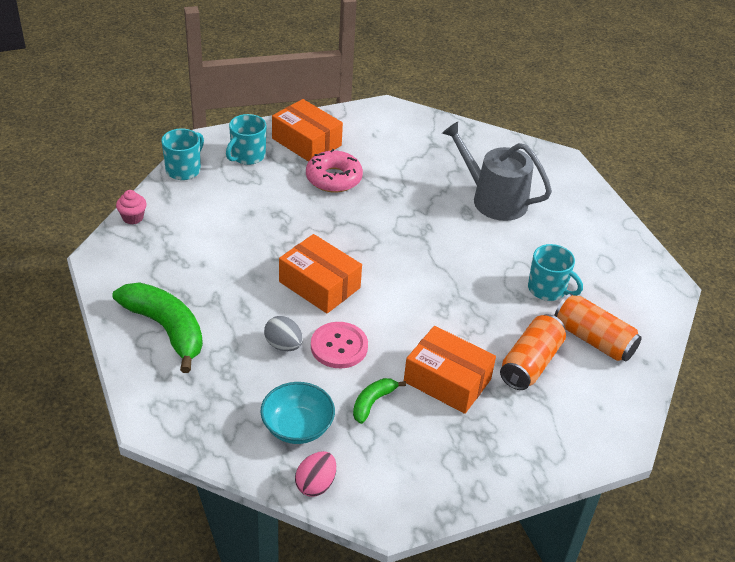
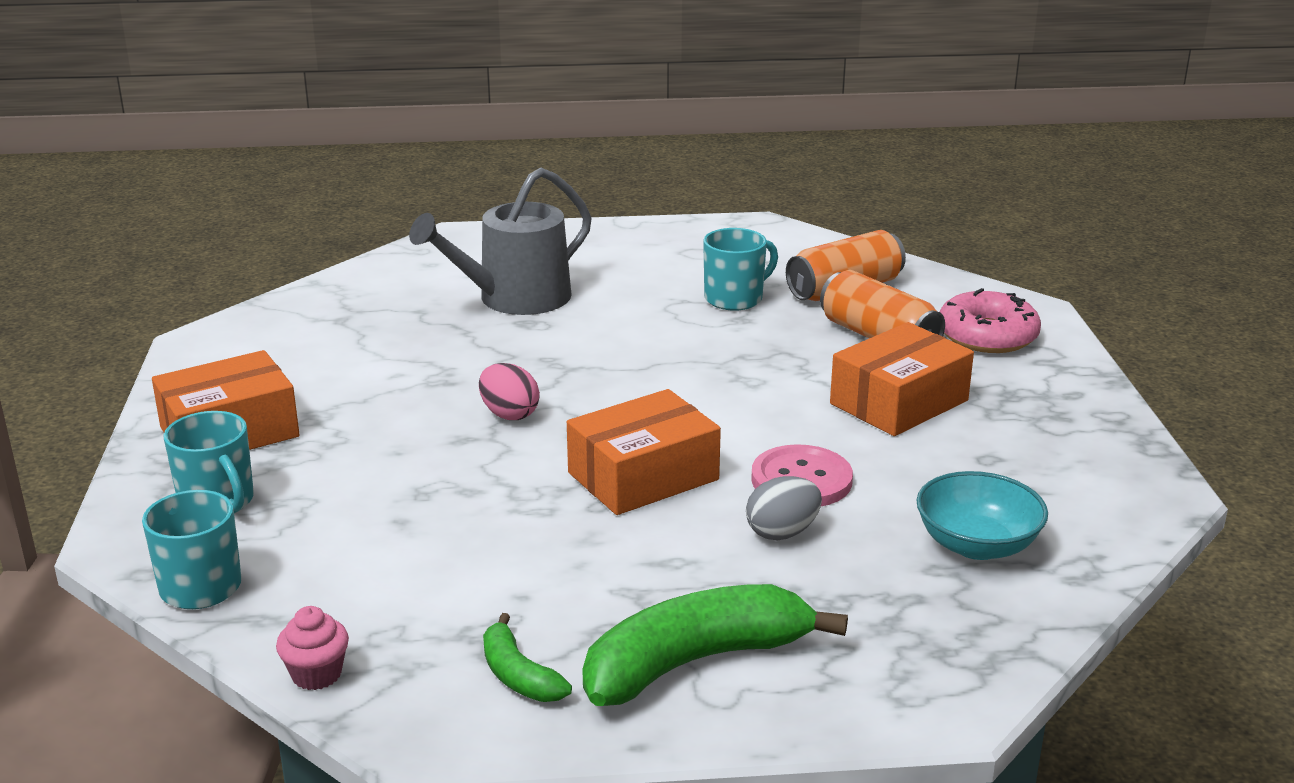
camera: 70 degrees left, 15 degrees down
pink egg [295,451,336,497] -> pink egg moved to [479,363,540,420]
pink donut [306,149,363,193] -> pink donut moved to [939,288,1041,353]
green banana [353,378,406,424] -> green banana moved to [483,613,572,702]

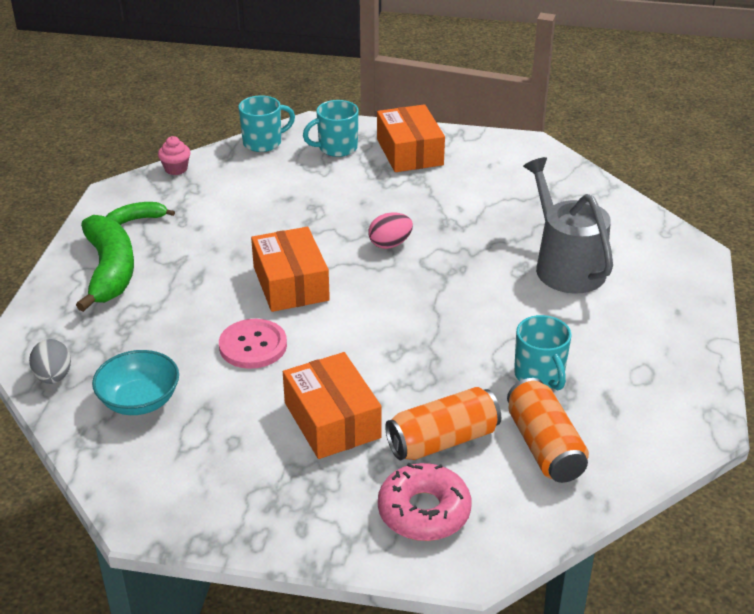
camera: 105 degrees right, 10 degrees up
grey egg [746,476,822,540] -> grey egg moved to [29,339,71,384]

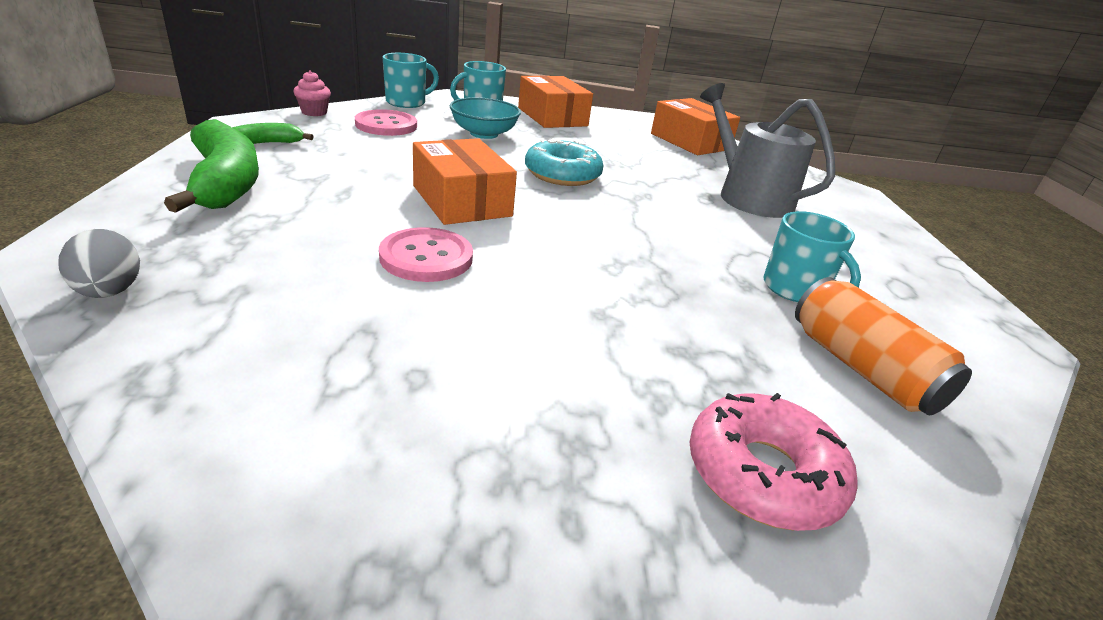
camera: 15 degrees left, 5 degrees down
turquoise bowl [92,350,179,415] -> turquoise bowl moved to [450,97,521,139]
orange box [283,352,382,459] -> orange box moved to [651,98,740,155]
pink egg [369,212,413,249] -> turquoise donut [525,138,604,186]
orange can [385,387,501,460] -> none
none -> pink button [355,109,417,136]

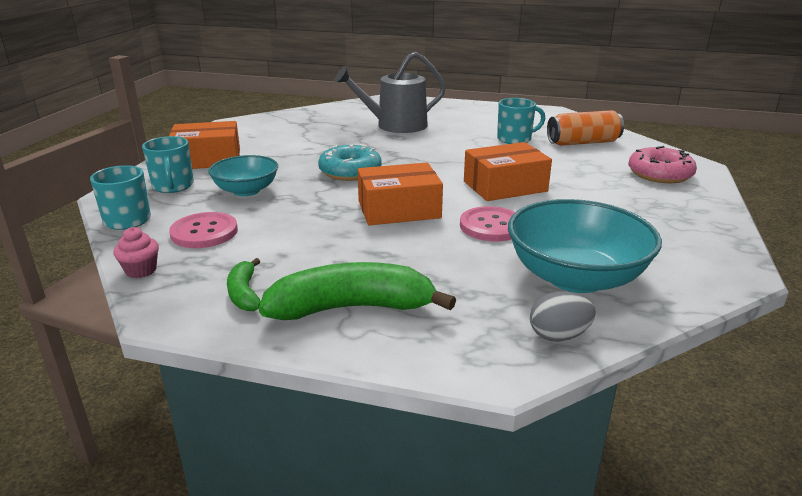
camera: 70 degrees left, 5 degrees down
orange box [651,98,740,155] -> orange box moved to [464,142,552,201]
none -> turquoise bowl [508,199,662,293]

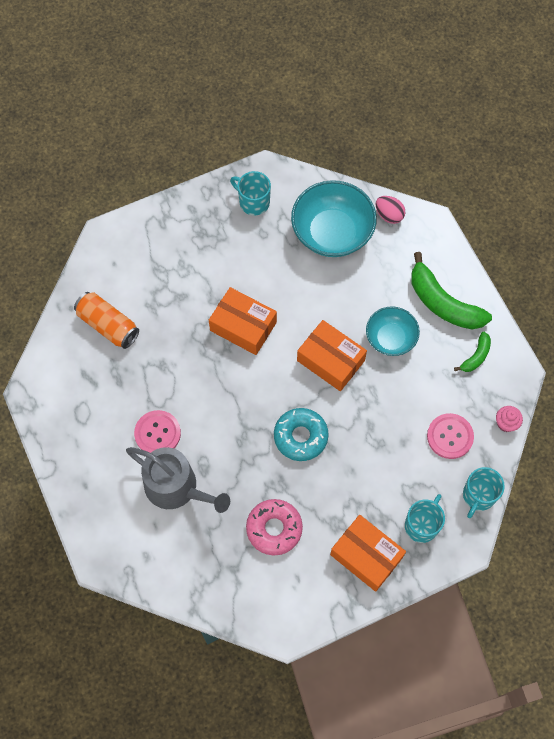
camera: 130 degrees left, 40 degrees up
turquoise bowl [208,155,278,196] -> turquoise bowl moved to [366,306,420,356]
pink button [460,206,515,241] -> pink button moved to [134,410,181,453]
turquoise mug [497,98,546,144] -> turquoise mug moved to [230,171,271,216]
grey egg [530,291,596,342] -> pink egg [376,196,405,224]
pink donut [628,146,697,183] -> pink donut moved to [246,499,303,555]

